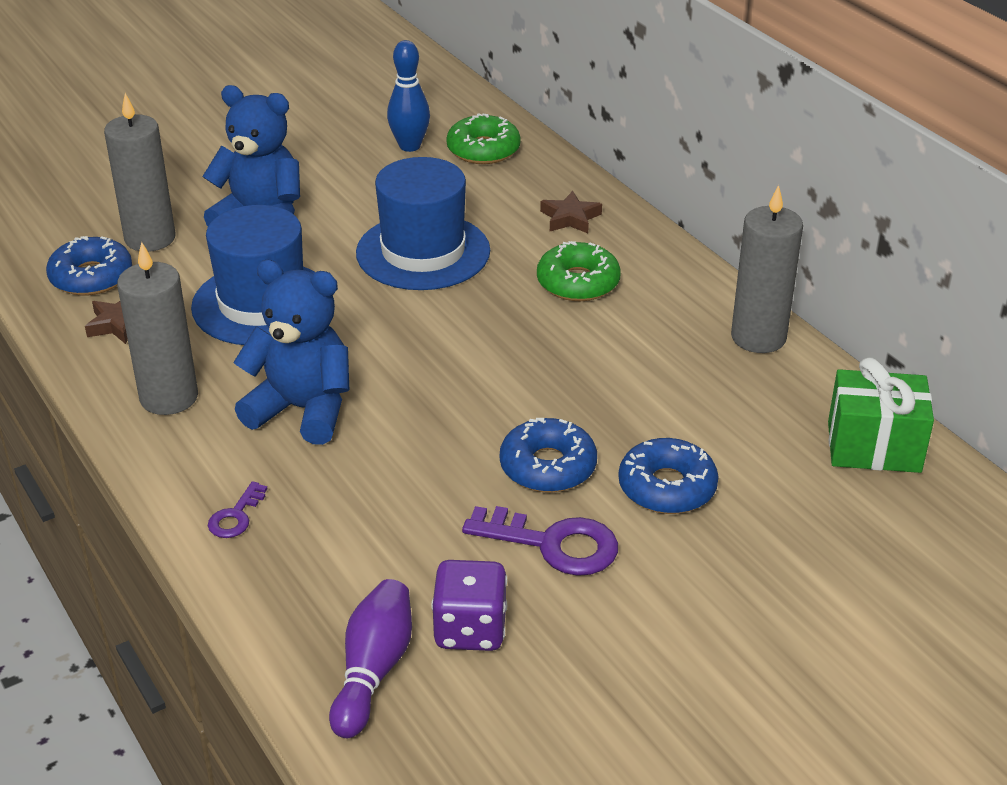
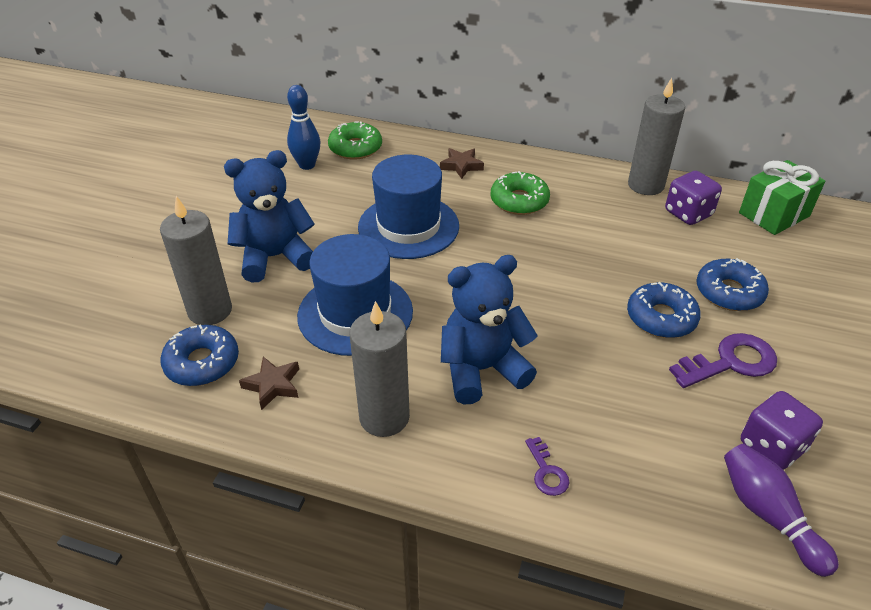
camera: 40 degrees left, 5 degrees up
none -> purple dice [665,171,722,225]

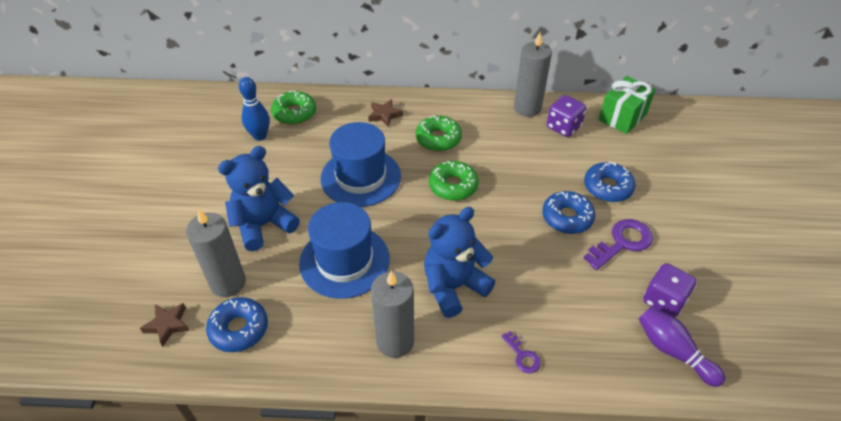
camera: 15 degrees left, 5 degrees up
brown star [239,356,299,410] -> brown star moved to [140,303,190,346]
none -> green donut [429,161,479,201]

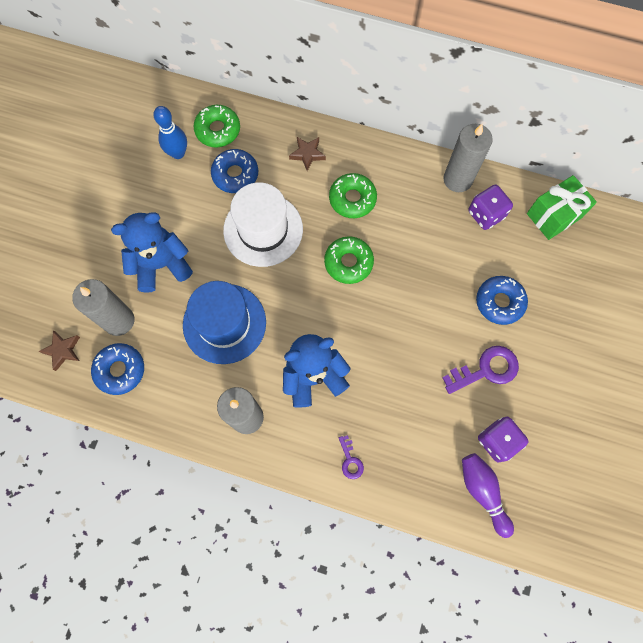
camera: 15 degrees right, 25 degrees up
blue hat [321,122,401,207] -> white hat [223,182,303,267]
blue donut [542,191,595,234] -> blue donut moved to [211,149,258,193]

